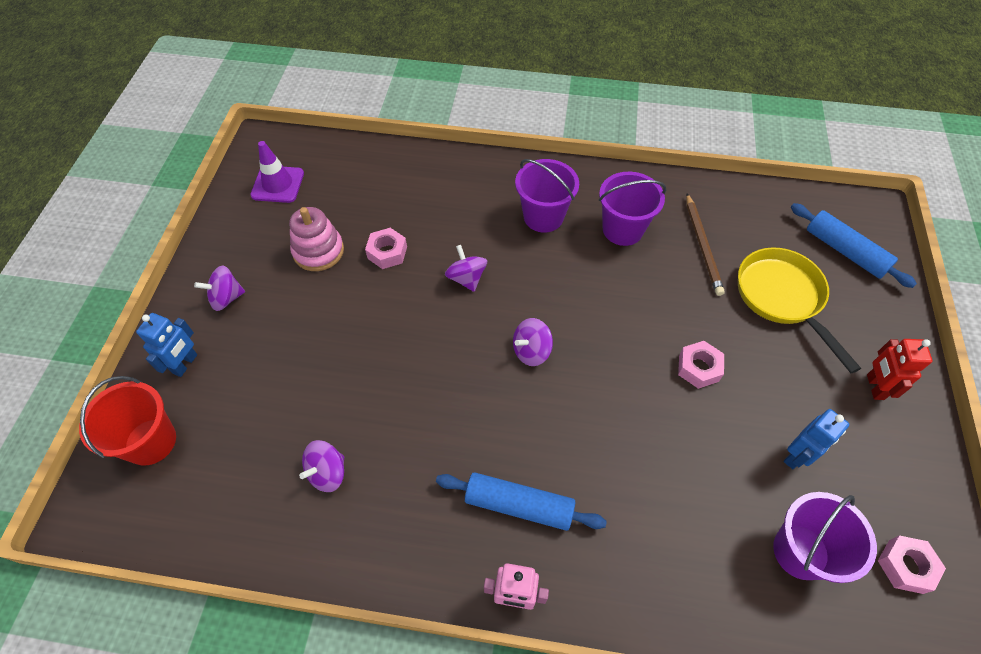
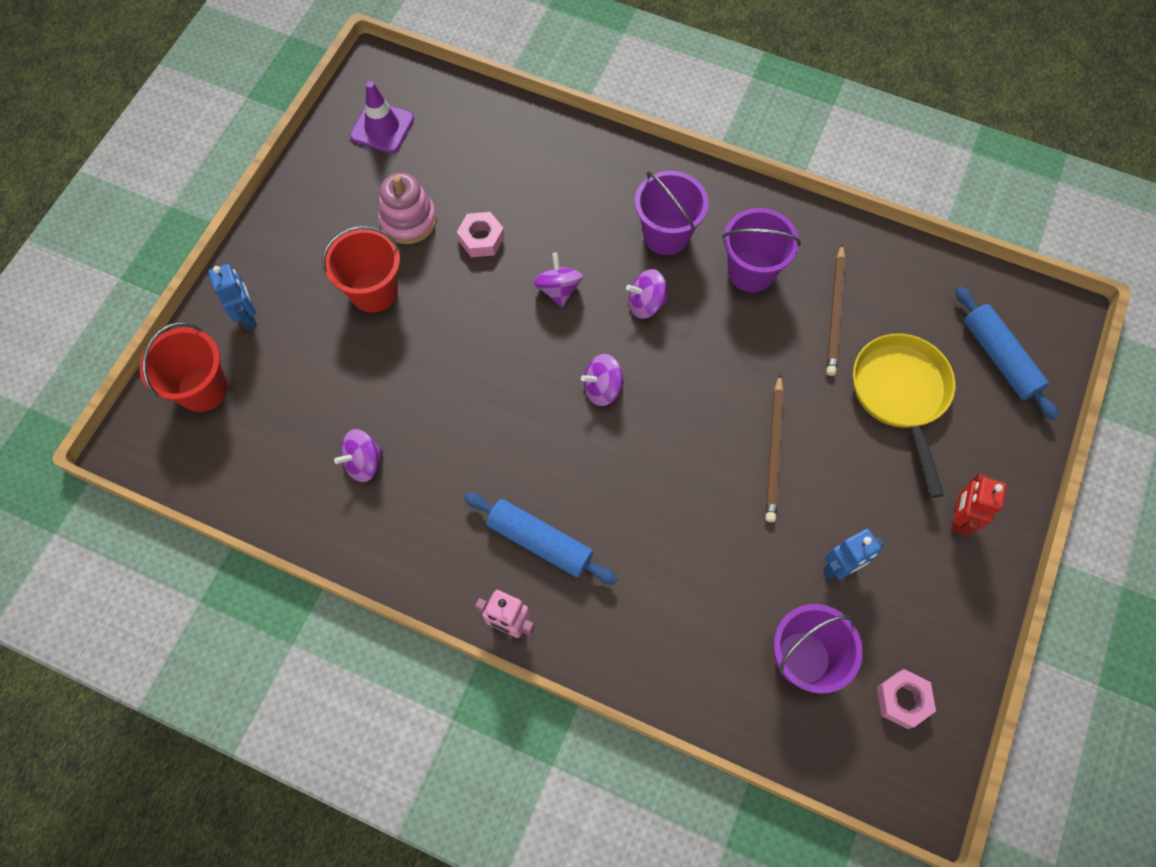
camera: 15 degrees right, 10 degrees up
blue robot [136,313,197,377] -> blue robot turned 60 degrees counterclockwise [208,264,257,330]
purple spinning top [194,265,245,311] -> purple spinning top moved to [626,269,668,319]
pink nut [678,341,724,389] -> brown pencil [766,374,784,522]
none -> red bucket [322,226,400,312]

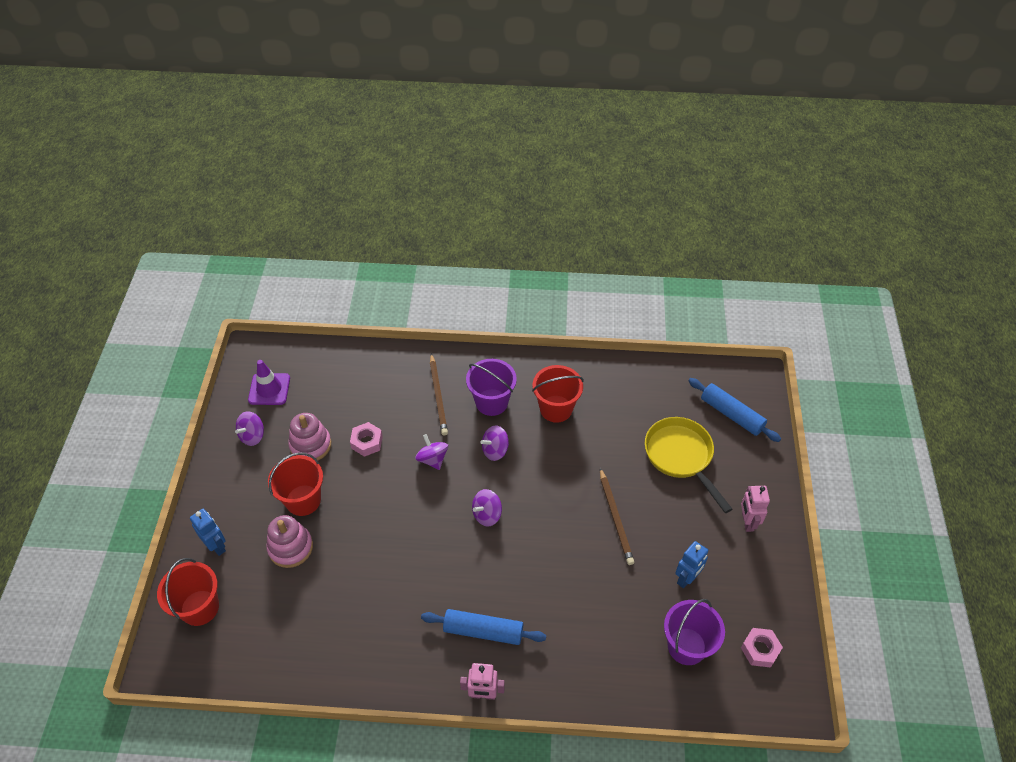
camera: 20 degrees left, 15 degrees down
purple spinning top [334,429,383,482] -> purple spinning top moved to [235,411,264,446]
purple bucket [722,208,801,292] -> red bucket [532,365,584,423]
brown pencil [826,244,846,376] -> brown pencil moved to [430,354,448,436]
red robot [951,473,1006,536] -> pink robot [741,486,770,532]
none -> pink stacking toy [266,515,313,568]

